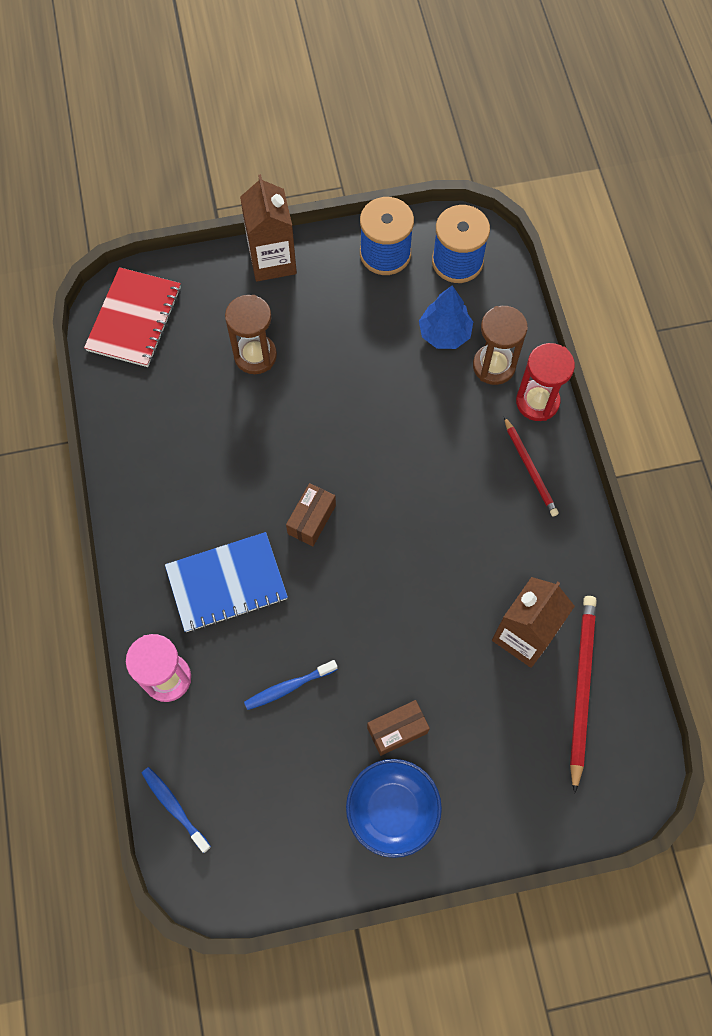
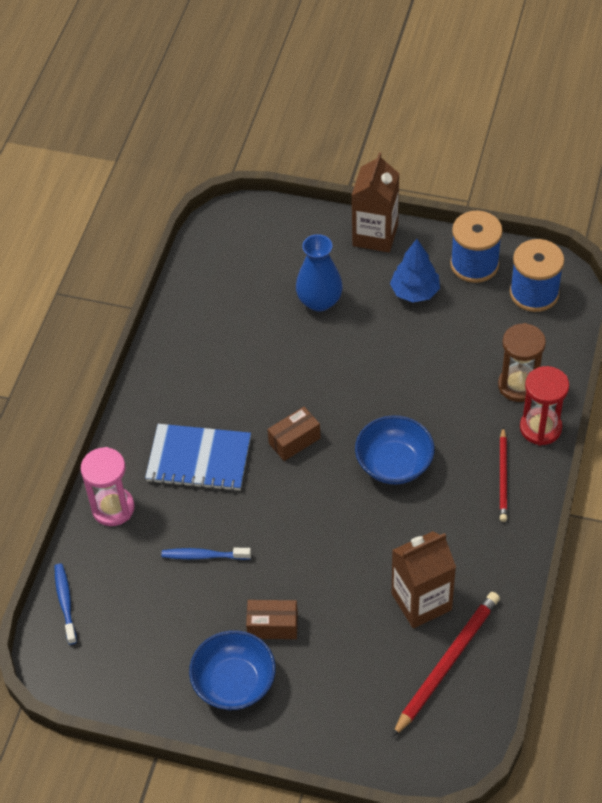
camera: 30 degrees right, 15 degrees down
red notebook [84,267,181,367] -> none
brown hourglass [225,295,277,374] -> blue vase [296,234,343,311]
blue tree [419,285,473,349] -> blue tree moved to [390,239,440,302]
none -> blue bowl [355,415,435,484]

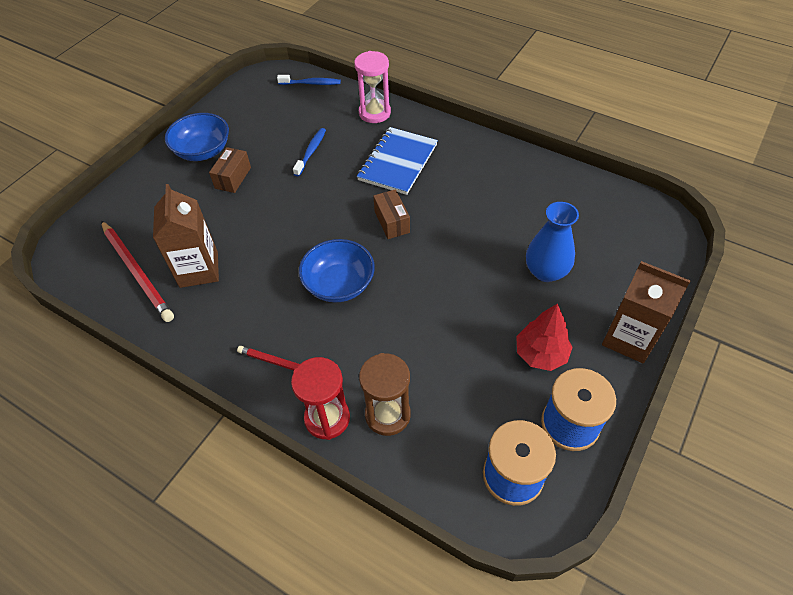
camera: 105 degrees right, 0 degrees up
blue tree [390,239,440,302] -> red tree [516,303,573,371]

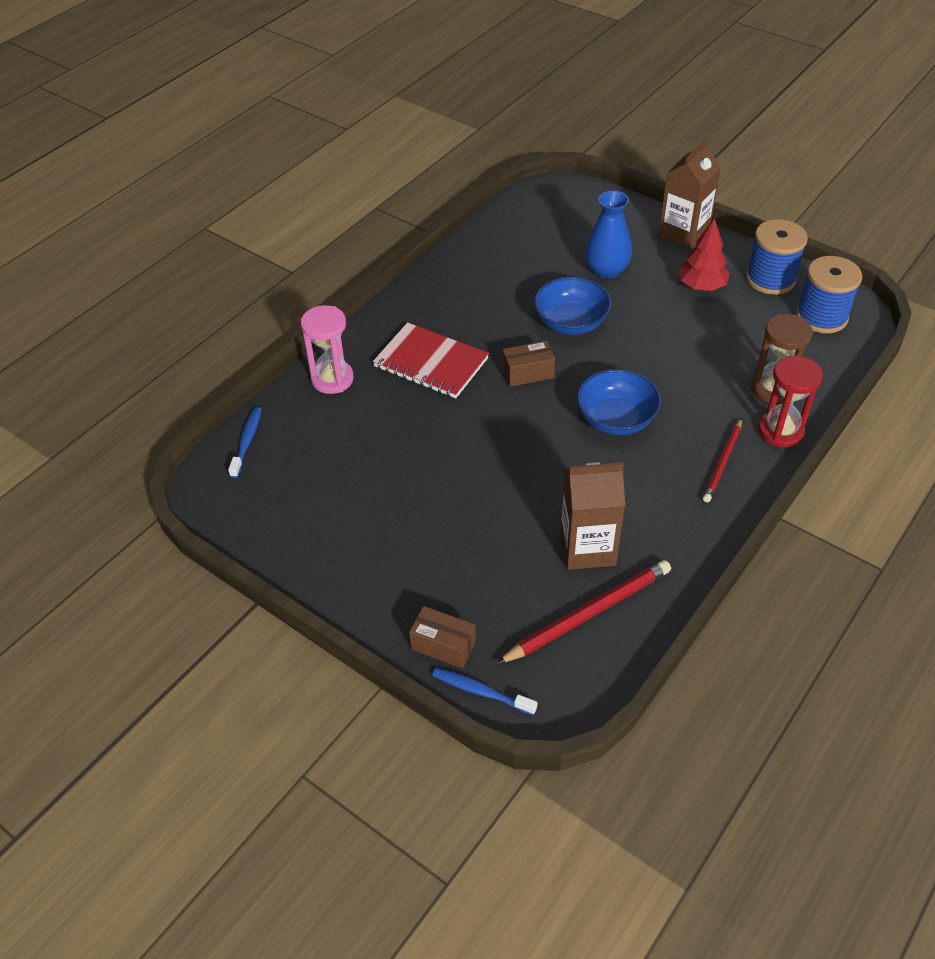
camera: 85 degrees left, 5 degrees down
blue bowl [165,113,229,161] -> blue bowl moved to [534,277,612,335]
brown box [209,147,251,193] -> brown box moved to [409,606,476,669]
blue toothbrush [293,128,326,176] -> blue toothbrush moved to [432,668,537,715]
blue notebook [357,127,438,195] -> red notebook [373,322,489,398]

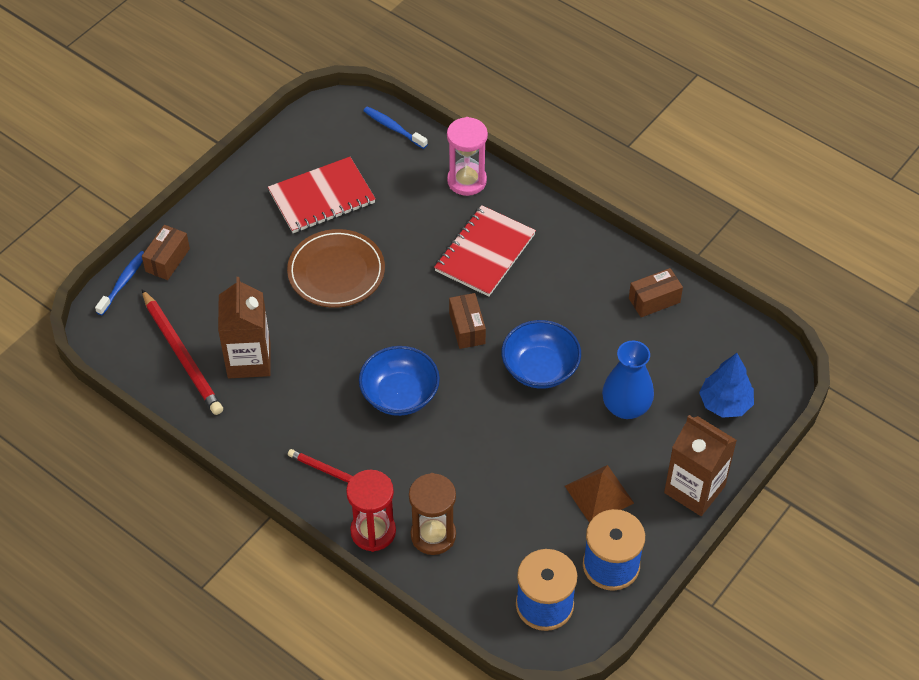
camera: 90 degrees right, 5 degrees up
blue toothbrush [228,407,262,478] -> blue toothbrush turned 150 degrees counterclockwise [363,106,428,149]
red tree [679,218,730,291] -> brown pyramid [565,465,634,523]
none -> red notebook [268,157,376,233]
none -> brown plate [287,229,385,308]
none -> brown box [629,268,683,317]
none -> blue tree [699,353,754,418]

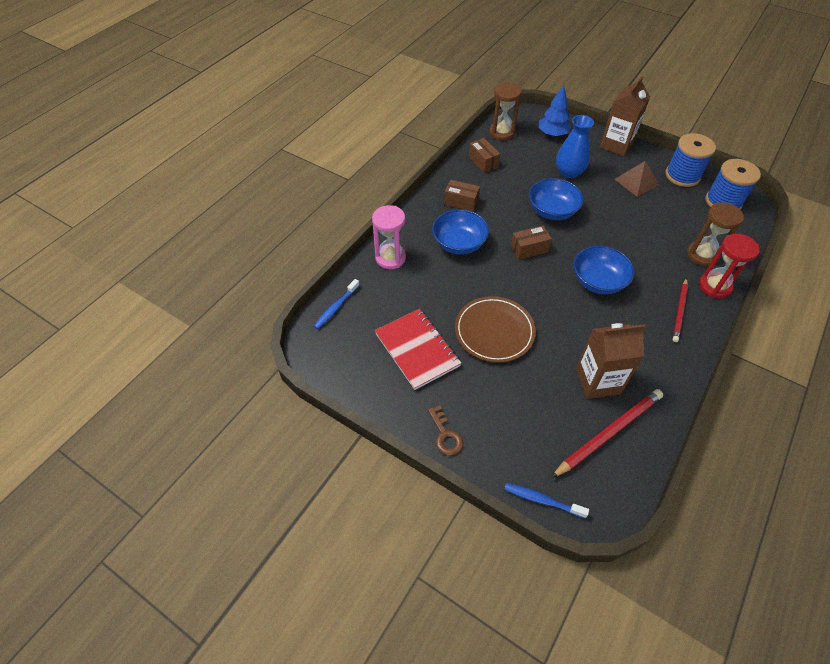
camera: 95 degrees left, 0 degrees up
brown box [142,225,190,280] -> brown box moved to [444,180,480,212]
red notebook [434,205,536,297] -> blue bowl [432,209,489,255]
none -> brown key [428,405,463,455]
none -> brown hourglass [489,82,522,141]

